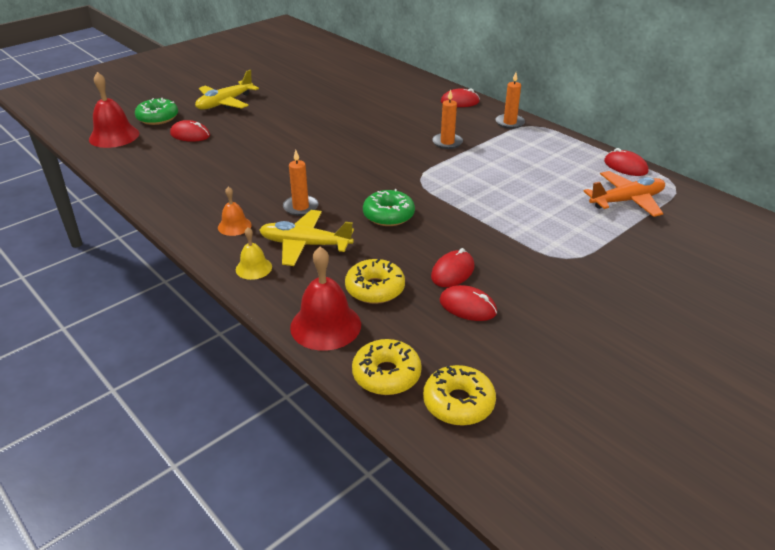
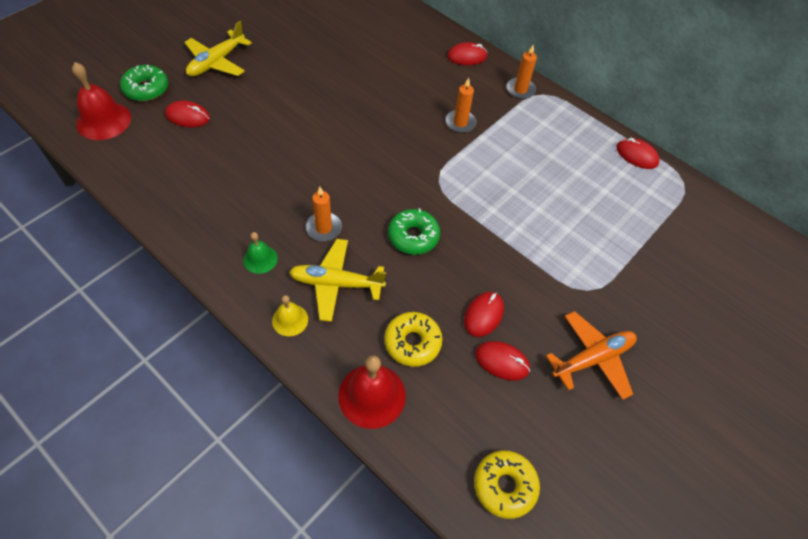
camera: 10 degrees left, 20 degrees up
orange bell [218,187,252,236] -> green bell [243,232,278,274]
yellow donut [352,339,422,395] -> none
orange plane [583,171,665,217] -> orange plane moved to [546,311,637,400]

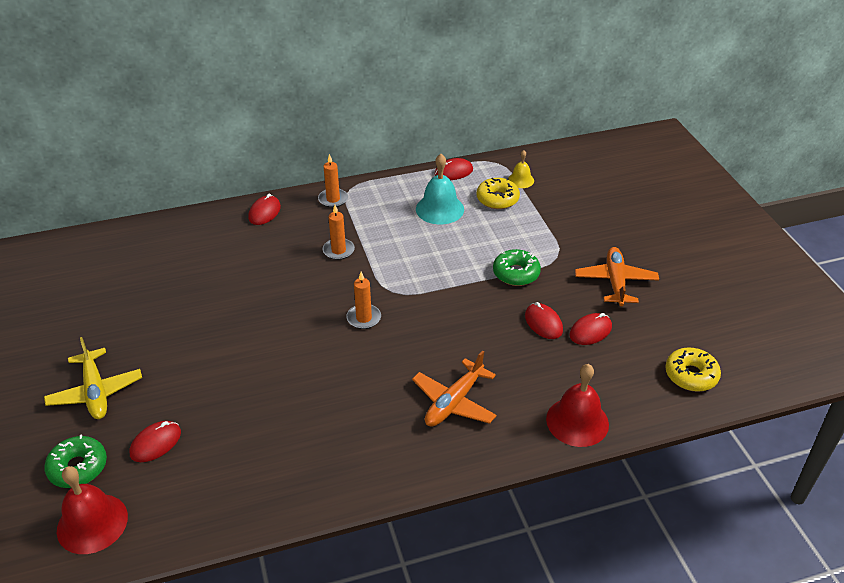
camera: 55 degrees left, 15 degrees down
green bell [243,232,278,274] -> none
yellow bell [272,295,308,336] -> yellow bell moved to [508,150,534,188]
yellow plane [289,239,386,322] -> orange plane [412,351,497,427]
orange candle [306,187,342,241] -> orange candle moved to [346,272,381,329]
yellow donut [384,312,442,367] -> yellow donut moved to [476,178,520,209]
green donut [388,208,440,255] -> green donut moved to [493,249,541,286]
none -> turquoise bell [416,154,464,224]

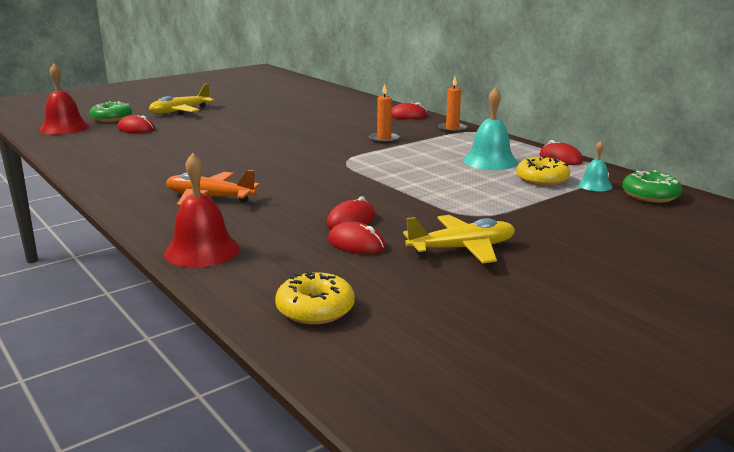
camera: 70 degrees right, 20 degrees down
orange candle [346,272,381,329] -> none
green donut [493,249,541,286] -> green donut moved to [622,170,682,203]
yellow bell [508,150,534,188] -> turquoise bell [577,141,613,191]
orange plane [575,247,659,306] -> yellow plane [403,215,515,263]

